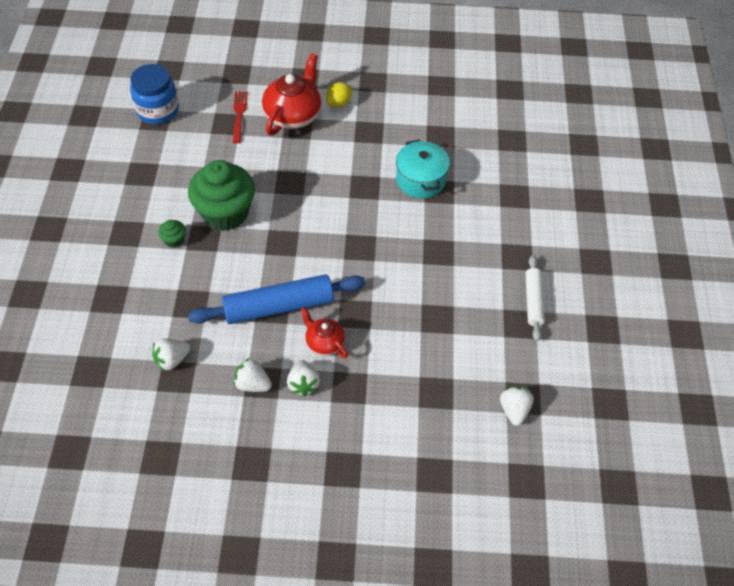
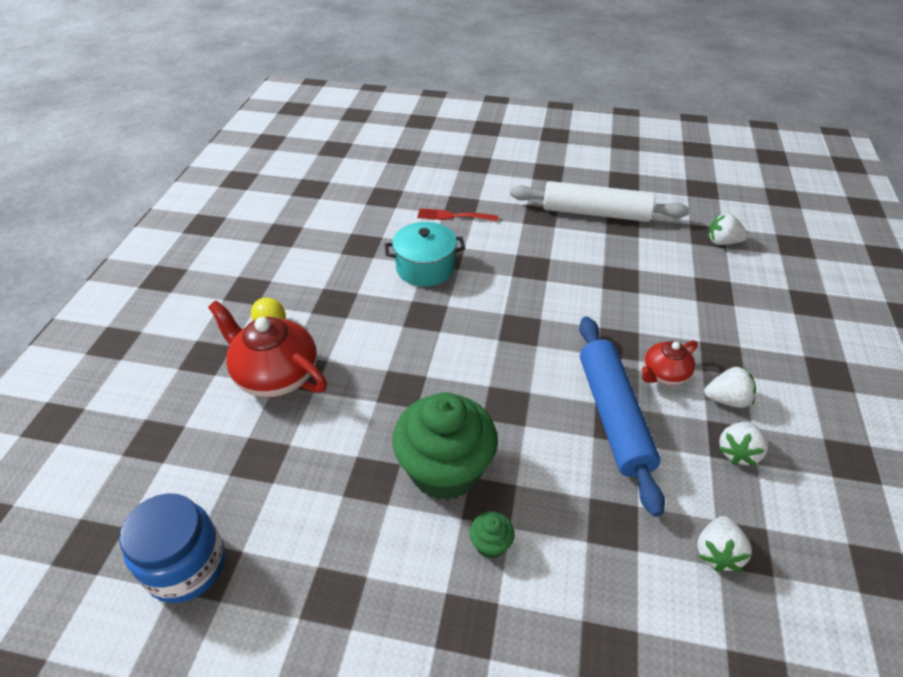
camera: 80 degrees left, 10 degrees down
white strawberry [152,338,190,371] -> white strawberry turned 45 degrees clockwise [697,516,752,572]
red fork [233,91,248,143] -> red fork moved to [417,208,498,221]
white rolling pin [525,255,545,341] -> white rolling pin [510,181,690,222], size x1.76

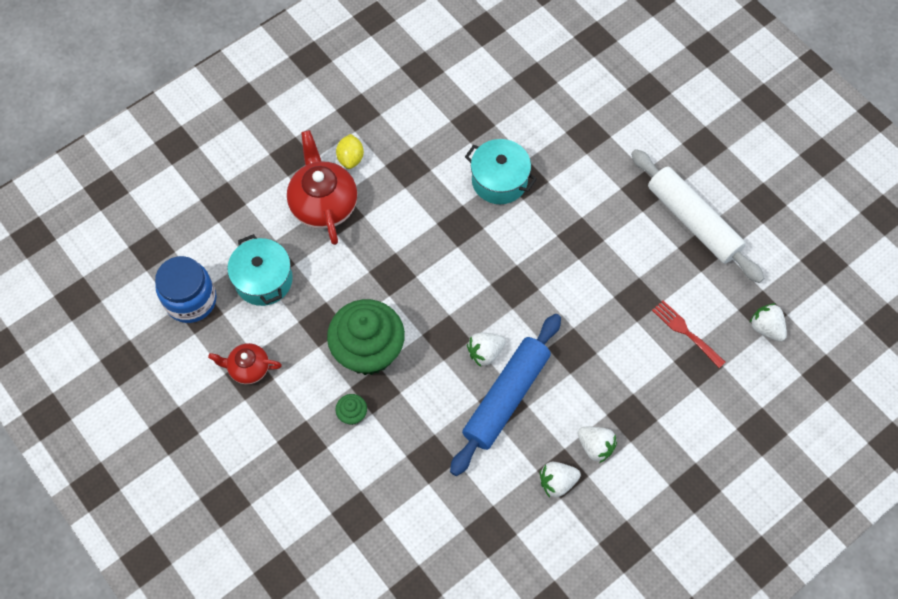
camera: 40 degrees right, 20 degrees up
red fork [417,208,498,221] -> red fork moved to [652,300,725,368]
red teapot [642,340,698,386] -> red teapot moved to [208,343,282,384]
white strawberry [697,516,752,572] -> white strawberry moved to [467,333,506,367]
none -> turquoise pot [227,234,293,306]

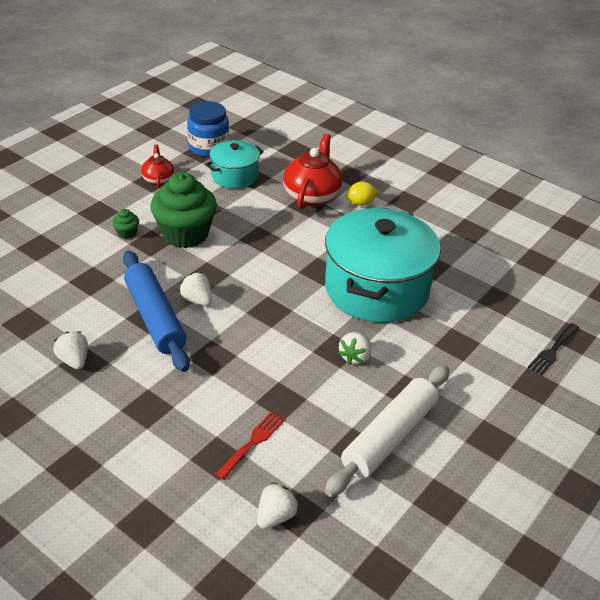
camera: 75 degrees right, 25 degrees down
red teapot [287,130,357,245] -> red teapot turned 45 degrees counterclockwise [283,134,343,210]
blue rolling pin [450,314,561,476] -> blue rolling pin turned 45 degrees clockwise [123,250,190,372]
turquoise pot [465,139,537,204] -> turquoise pot [325,208,441,323], size x1.93
white strawberry [578,427,617,463] -> white strawberry moved to [338,332,371,365]
none -> black fork [528,323,579,375]

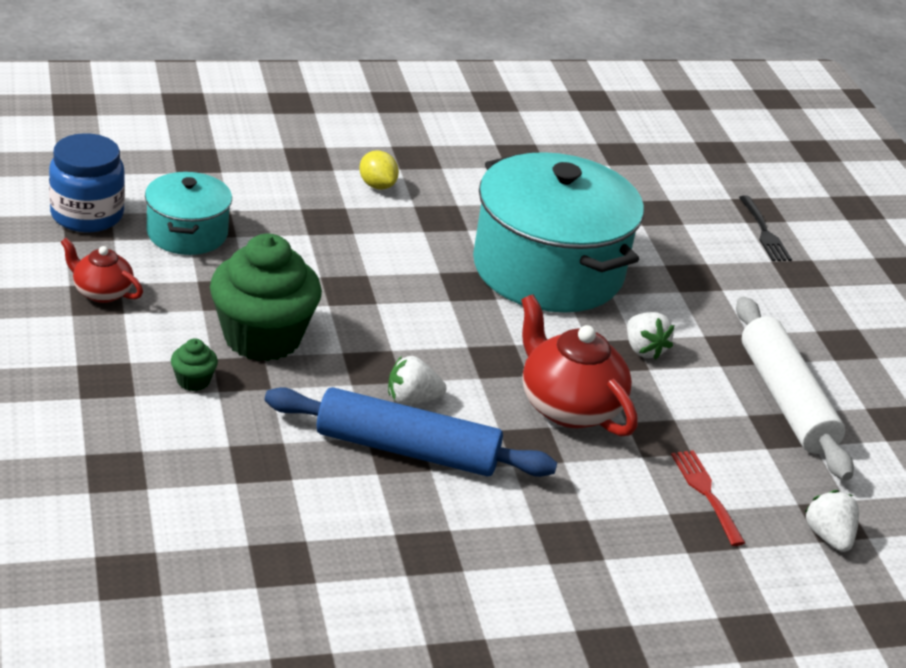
camera: 55 degrees left, 5 degrees down
white strawberry [53,331,88,370] -> none
red teapot [283,134,343,210] -> red teapot moved to [521,295,638,437]
yellow lemon [346,182,379,206] -> yellow lemon turned 60 degrees counterclockwise [359,150,399,190]

